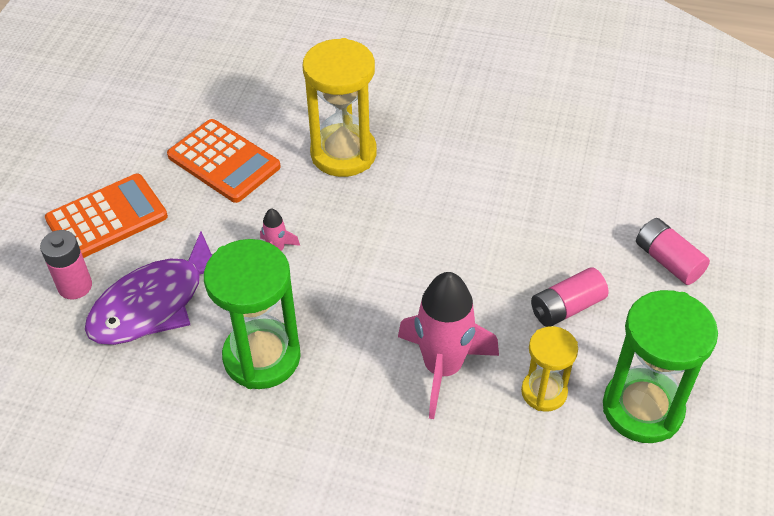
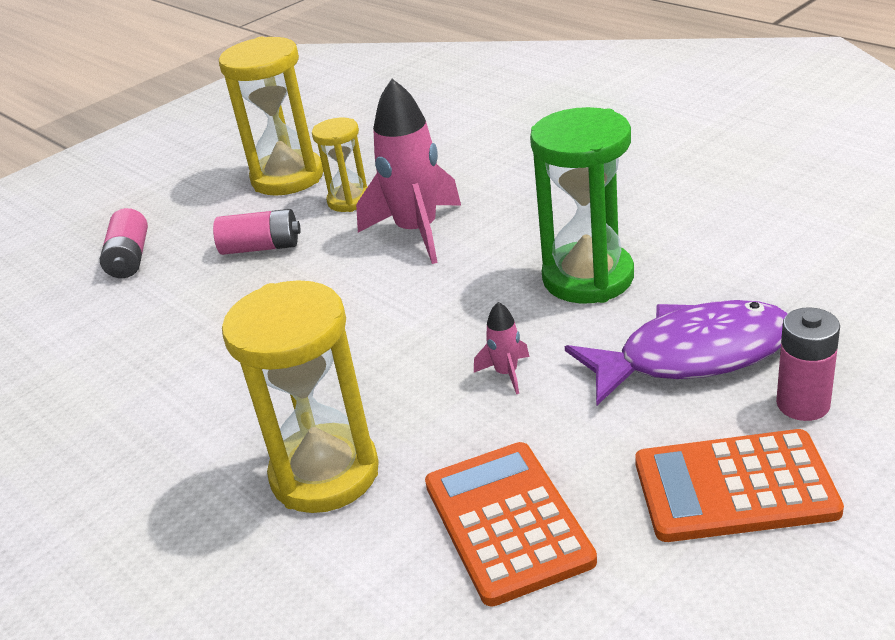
camera: 145 degrees left, 15 degrees down
green hourglass [603,290,718,443] -> yellow hourglass [219,37,323,196]

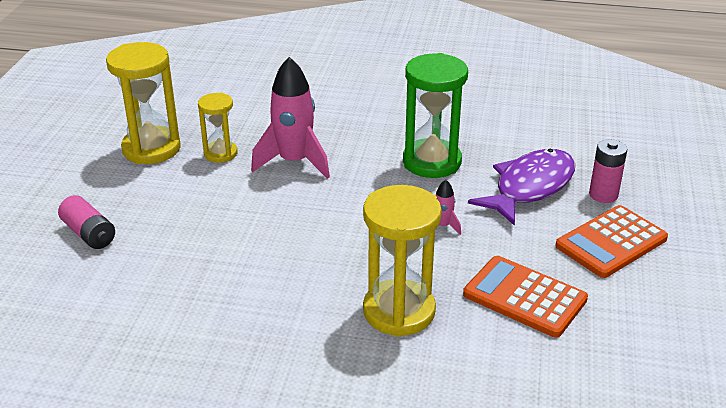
camera: 40 degrees left, 0 degrees up
pink battery [213,209,301,255] -> none

